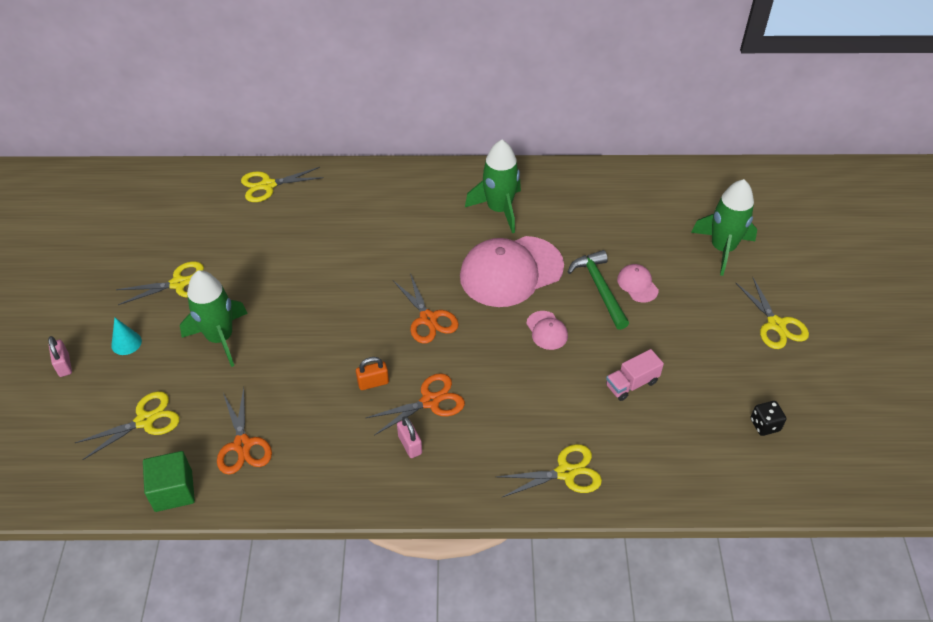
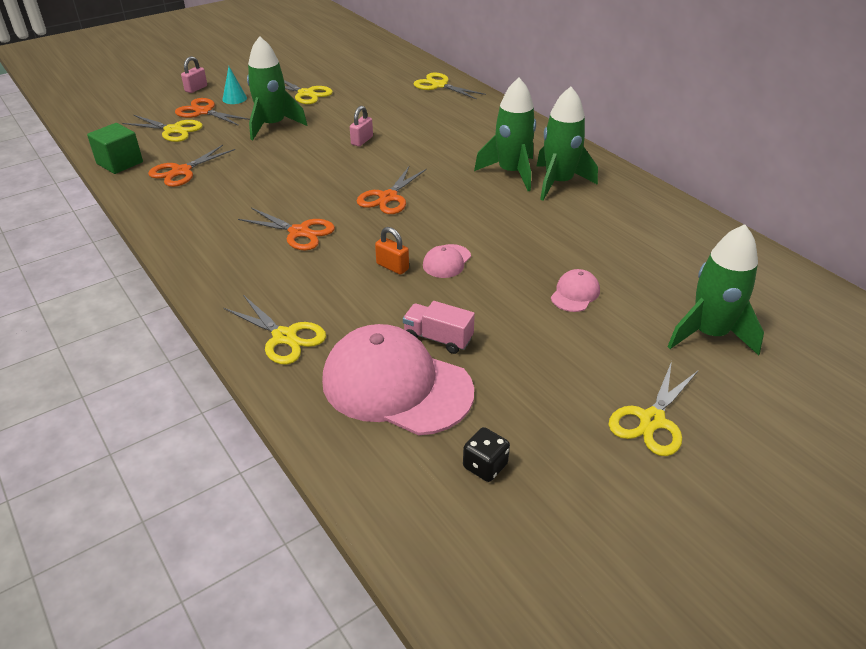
camera: 55 degrees right, 10 degrees down
orange padlock [356,357,389,390] -> orange padlock moved to [375,227,409,275]
pink padlock [397,416,422,458] -> pink padlock moved to [350,106,373,147]
pink cap [460,236,564,307] -> pink cap moved to [322,324,474,435]
green hammer [568,250,629,330] -> none
none -> orange scissors [175,98,250,126]
none -> green rocket [474,78,536,191]

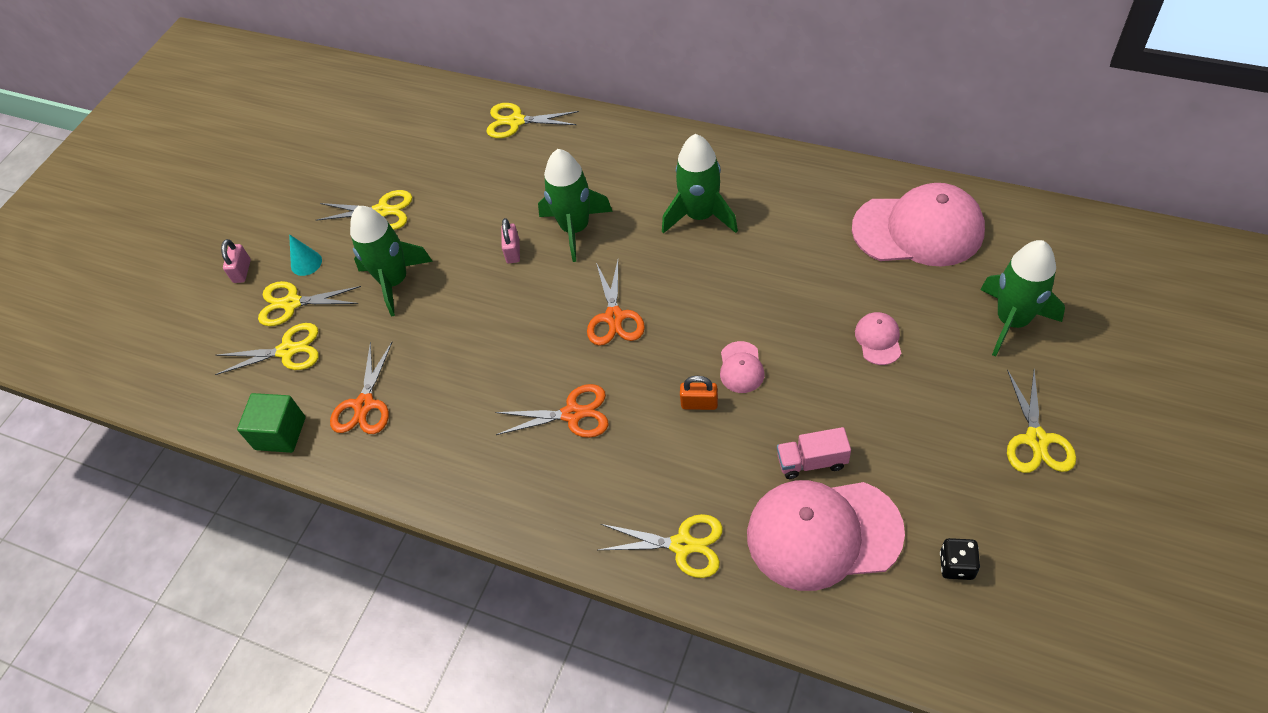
camera: 25 degrees left, 15 degrees up
orange scissors [175,98,250,126] -> yellow scissors [258,281,361,326]
green rocket [536,87,598,201] -> green rocket moved to [538,149,613,262]
none -> pink cap [852,183,985,267]

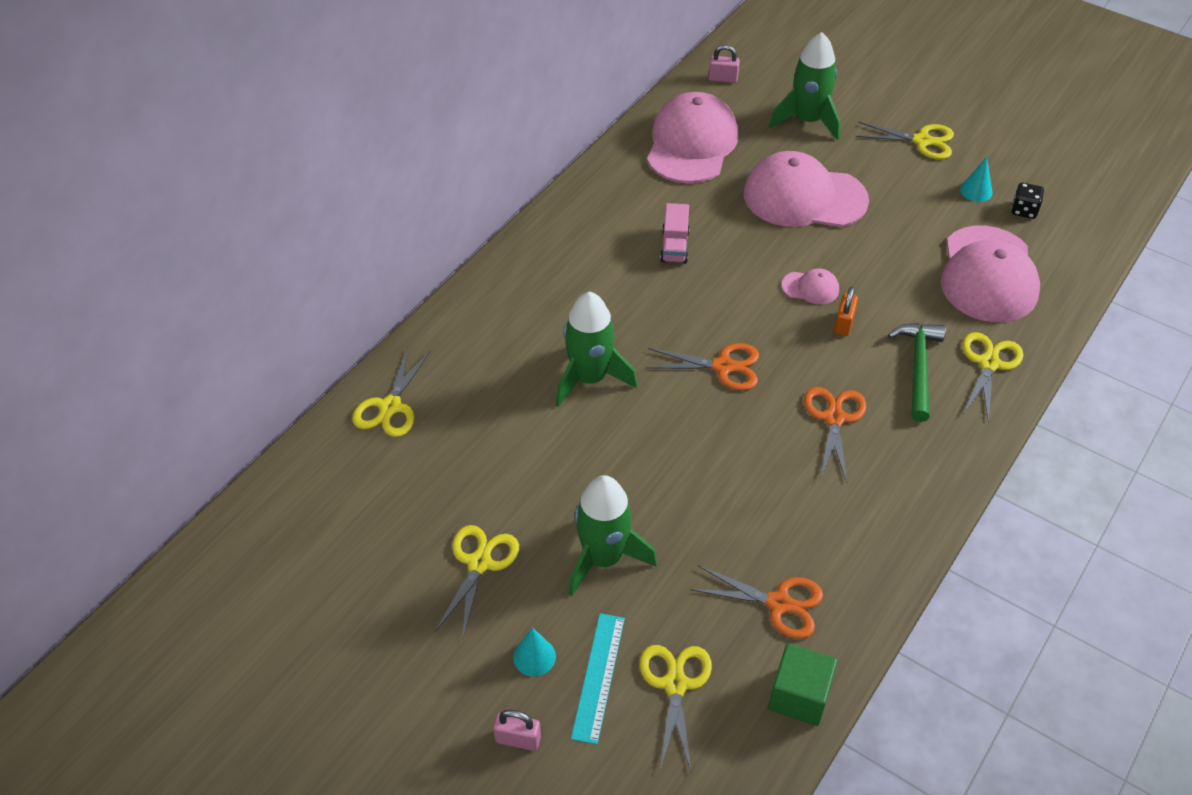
camera: 85 degrees left, 5 degrees down
yellow scissors [258,281,361,326] -> turquoise ruler [571,613,625,745]
pink padlock [501,218,520,263] -> pink padlock moved to [708,45,740,83]
green rocket [662,134,738,234] -> none
pink truck [777,427,851,479] -> pink truck moved to [660,203,690,264]
pink cap [855,312,901,365] -> pink cap [744,151,869,227], size x2.30
none -> green hammer [888,323,946,422]
none -> turquoise cone [960,157,993,202]

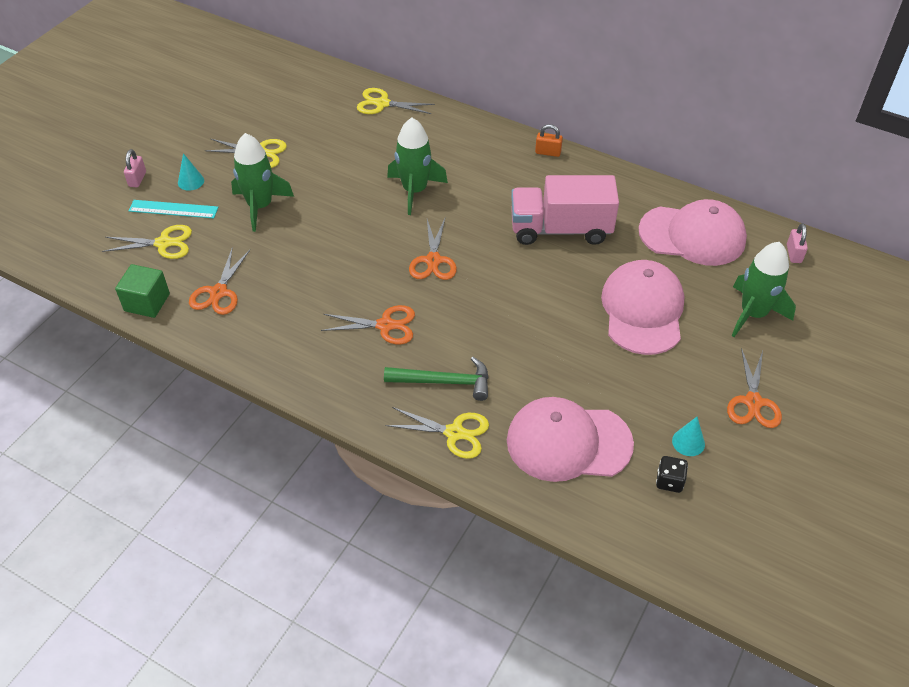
camera: 85 degrees right, 0 degrees up
pink truck [660,203,690,264] -> pink truck [511,175,619,245], size x2.09
pink cap [782,268,839,304] -> none
orange padlock [834,287,858,336] -> orange padlock moved to [535,124,563,157]
yellow scissors [855,122,954,159] -> orange scissors [727,348,782,428]

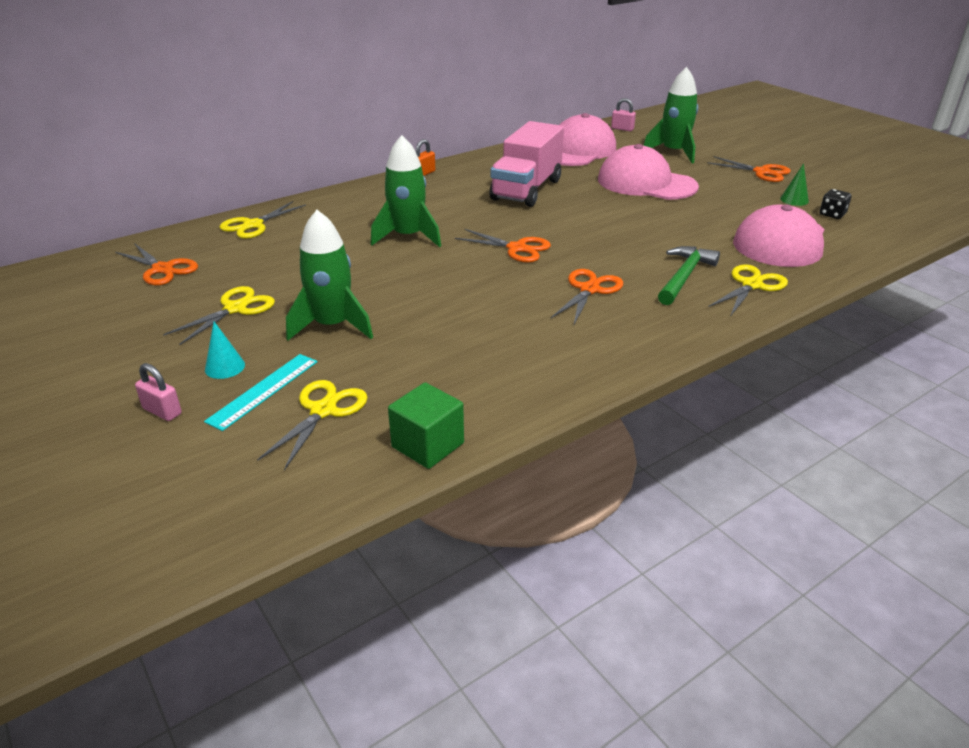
camera: 65 degrees left, 15 degrees down
orange scissors [189,247,250,315] -> orange scissors moved to [115,243,198,285]
turquoise cone [672,417,705,456] -> green cone [780,163,809,206]

